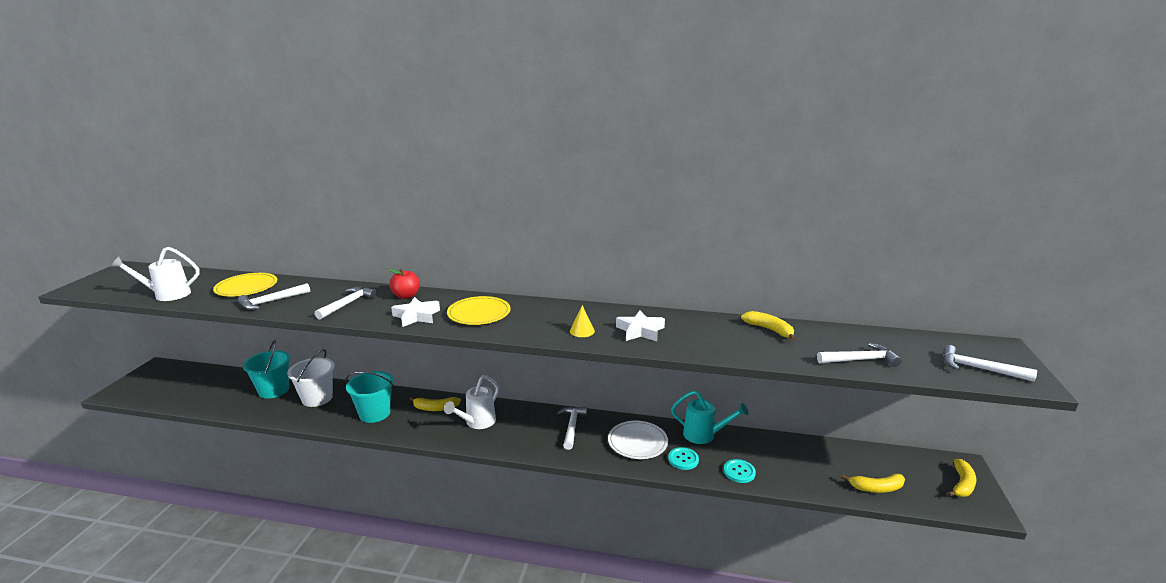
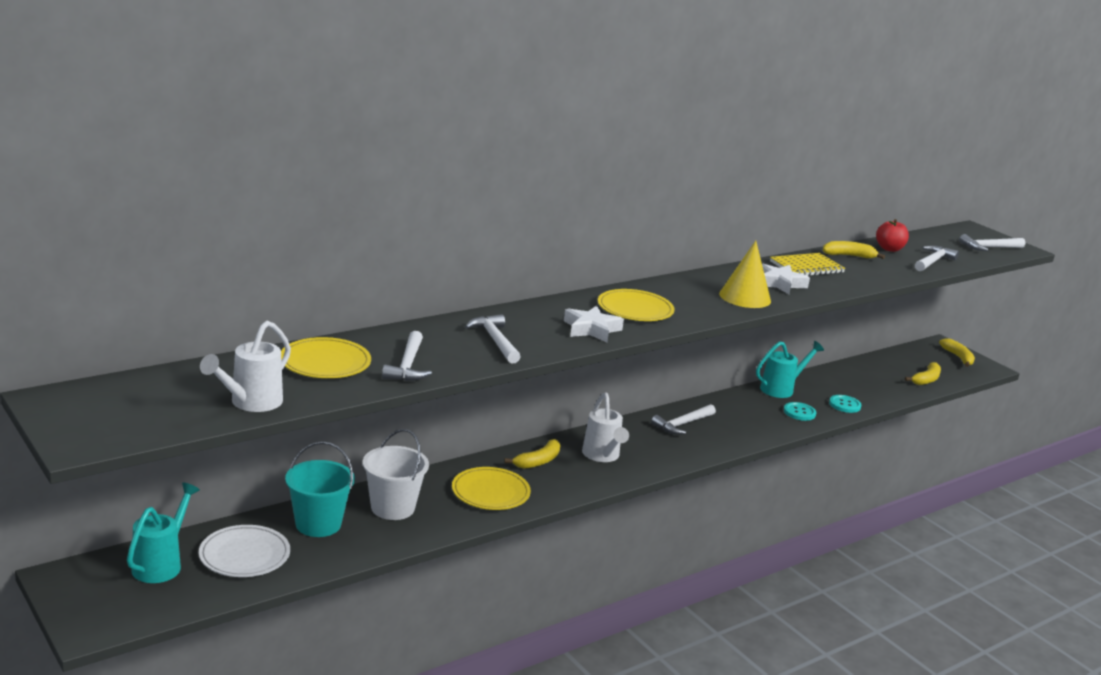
camera: 50 degrees left, 0 degrees up
turquoise bucket [345,371,394,423] -> yellow plate [452,467,531,510]
red apple [389,269,420,299] -> red apple moved to [876,219,909,252]
white hammer [557,406,587,450] -> white hammer turned 90 degrees counterclockwise [651,404,716,435]
yellow cone [570,305,595,337] -> yellow cone [719,241,771,308], size x1.87
white plate [608,421,668,459] -> white plate moved to [199,525,290,577]
none -> turquoise watering can [127,482,200,583]
none -> yellow notebook [770,253,845,276]

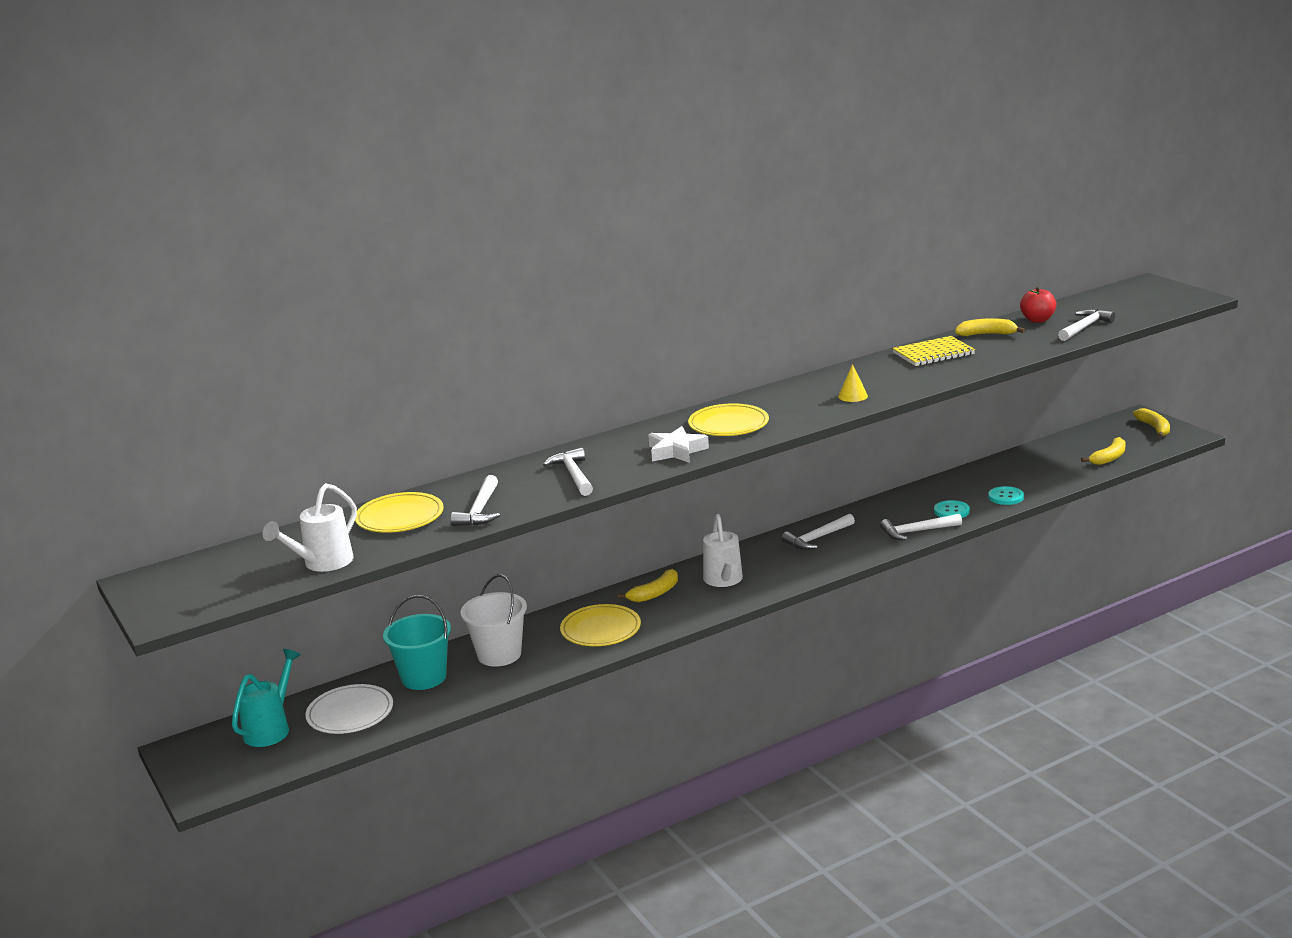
camera: 10 degrees right, 0 degrees up
yellow cone [719,241,771,308] -> yellow cone [838,364,868,402], size x0.53
turquoise watering can [756,341,824,398] -> none
white star [762,264,810,294] -> none
white hammer [959,234,1025,251] -> white hammer moved to [880,514,962,540]

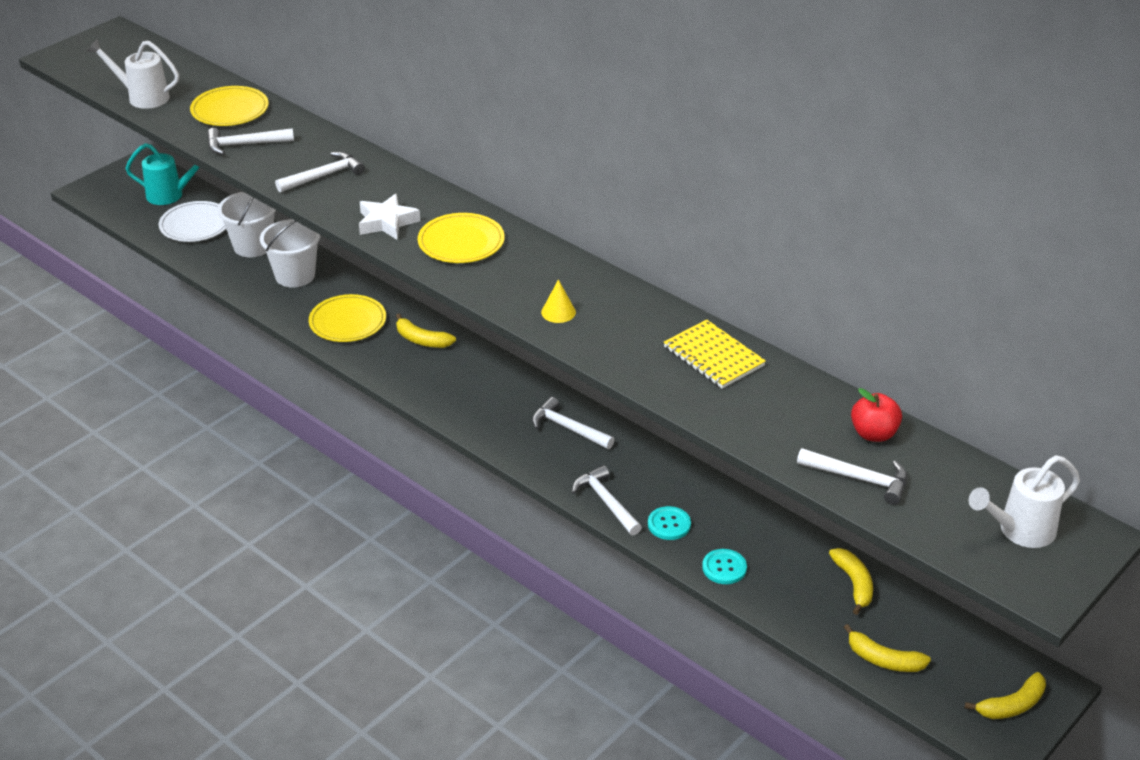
camera: 70 degrees right, 15 degrees up
turquoise bucket [383,595,451,690] -> white bucket [218,192,276,257]
white watering can [703,514,743,587] -> white watering can moved to [969,455,1080,548]
yellow banana [955,318,1025,336] -> yellow banana moved to [829,548,873,615]

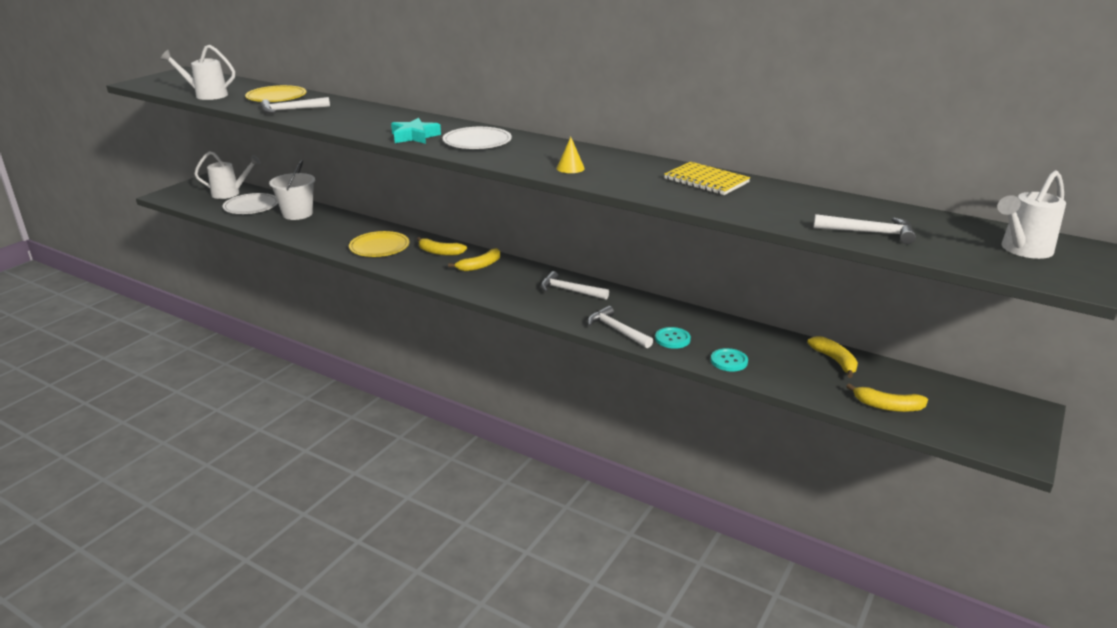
camera: 10 degrees left, 10 degrees down
turquoise watering can [125,143,200,205] -> white watering can [194,151,261,199]
white bucket [260,219,320,288] -> none
white hammer [275,152,365,192] -> none
white star [359,194,420,240] -> turquoise star [391,118,441,144]
yellow plate [418,213,505,263] -> white plate [443,127,512,149]
red apple [851,388,902,442] -> none
yellow banana [965,672,1046,719] -> yellow banana moved to [448,248,500,271]

